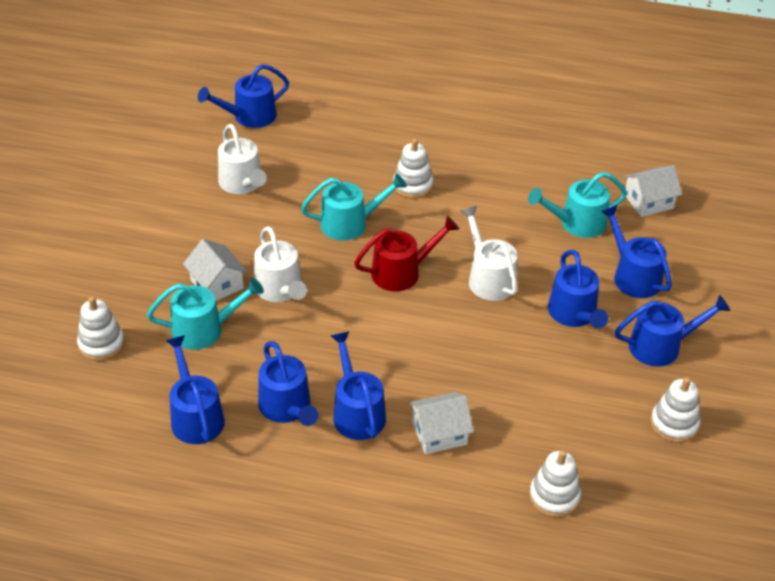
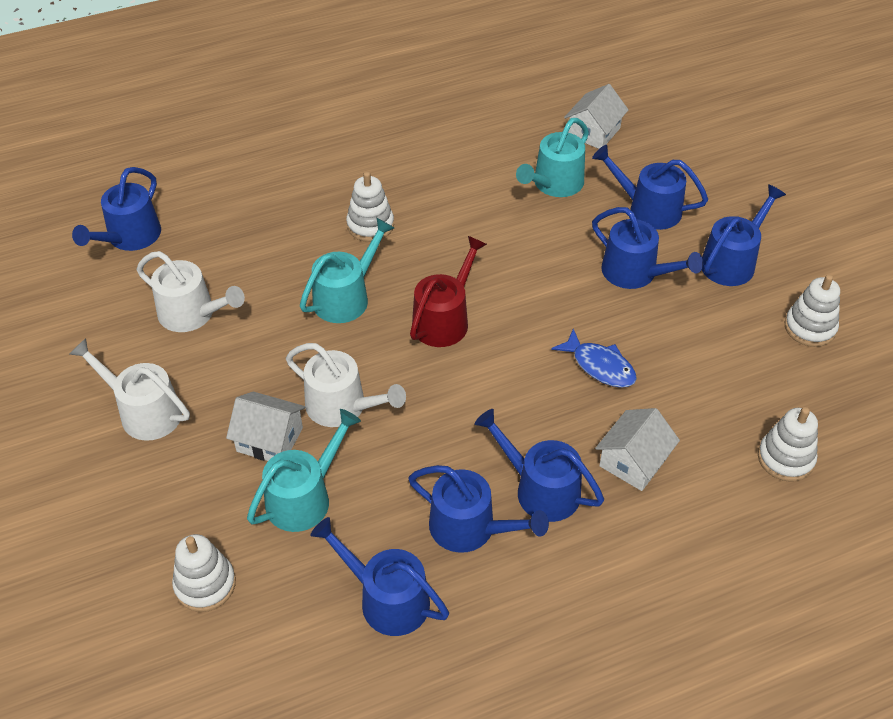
camera: 35 degrees left, 5 degrees up
white watering can [460,206,518,301] -> white watering can moved to [70,338,190,441]
none -> blue fish [551,329,637,388]

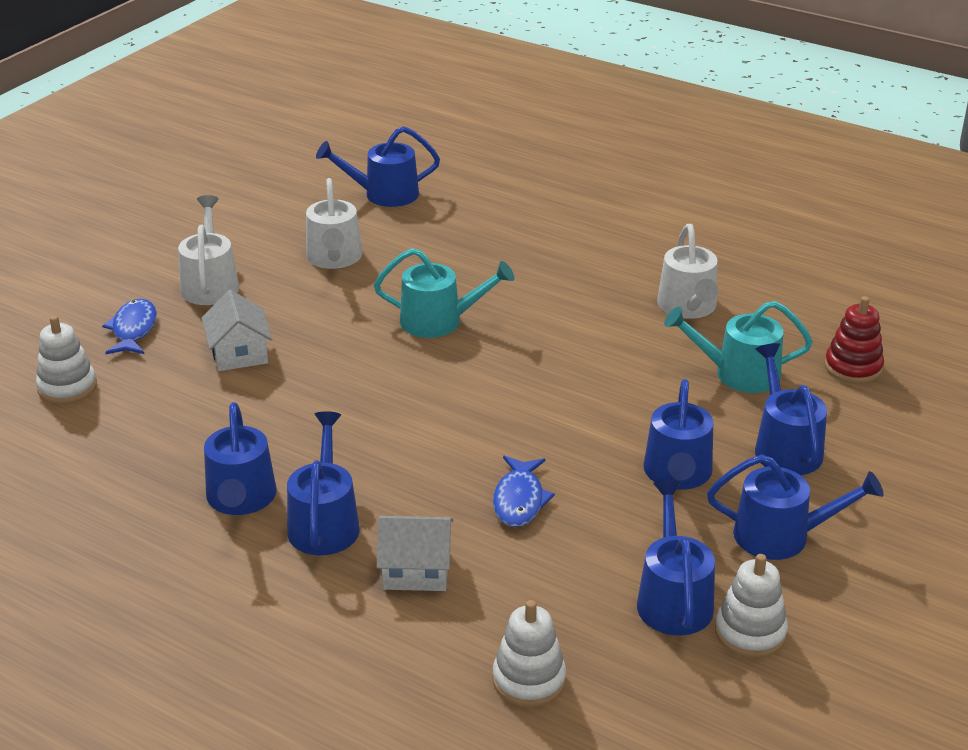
camera: 55 degrees right, 15 degrees down
turquoise watering can [247,409,361,532] -> none
white watering can [286,343,406,427] -> white watering can moved to [657,224,718,319]
blue watering can [310,517,449,636] -> blue watering can moved to [637,480,715,636]
white stacking toy [346,172,394,242] -> none
red watering can [410,236,487,347] -> none
white house [564,84,629,149] -> red stacking toy [825,296,884,384]
none -> blue fish [102,299,157,354]

